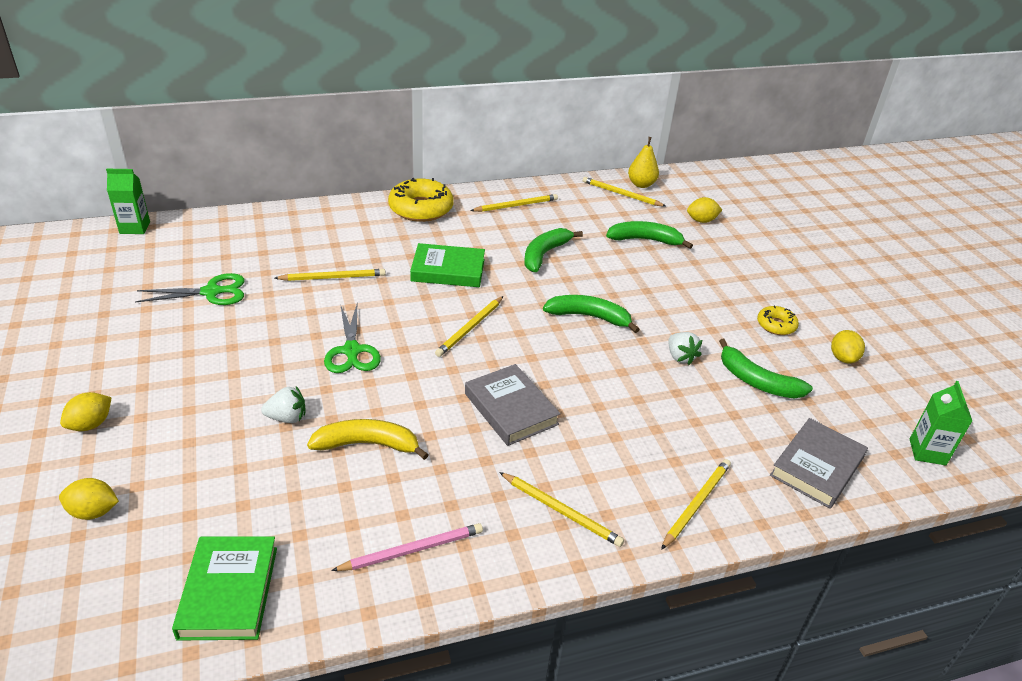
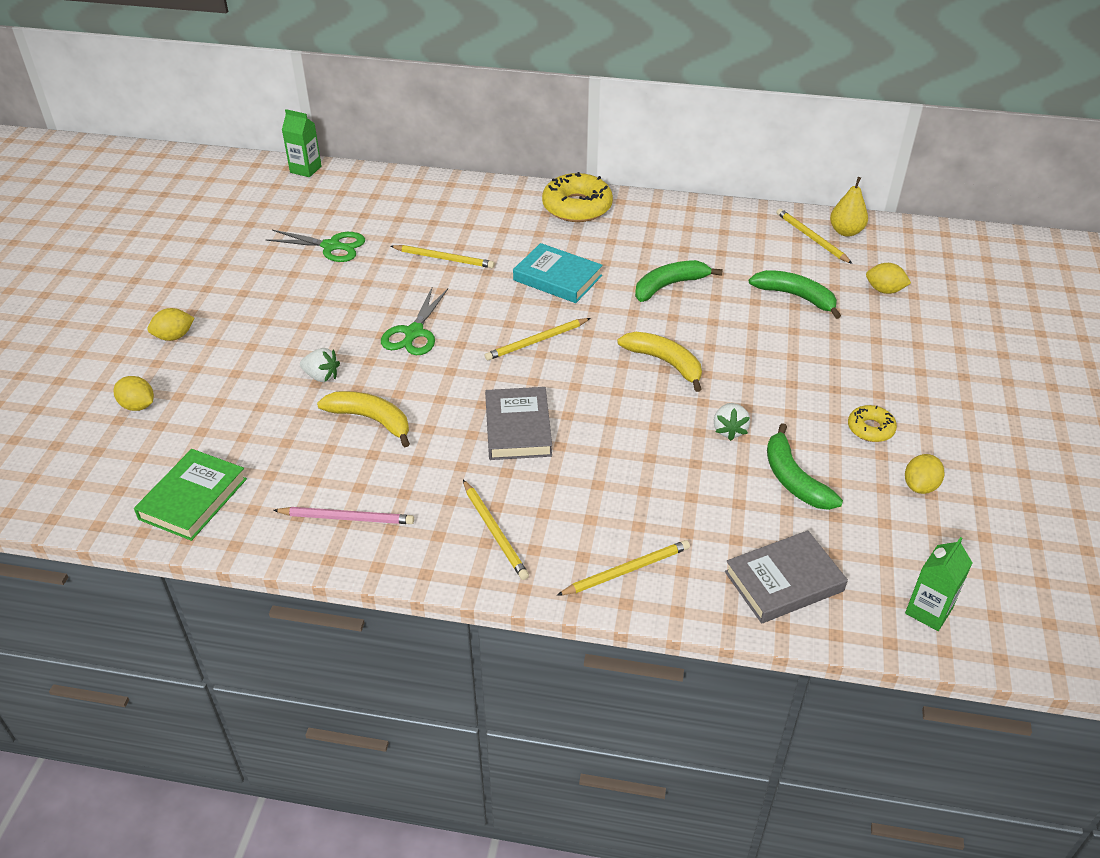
camera: 30 degrees right, 5 degrees up
green book [410,243,485,287] -> turquoise book [513,243,603,303]
yellow pencil [470,194,558,212] -> none
green banana [543,295,640,333] -> yellow banana [617,332,702,392]

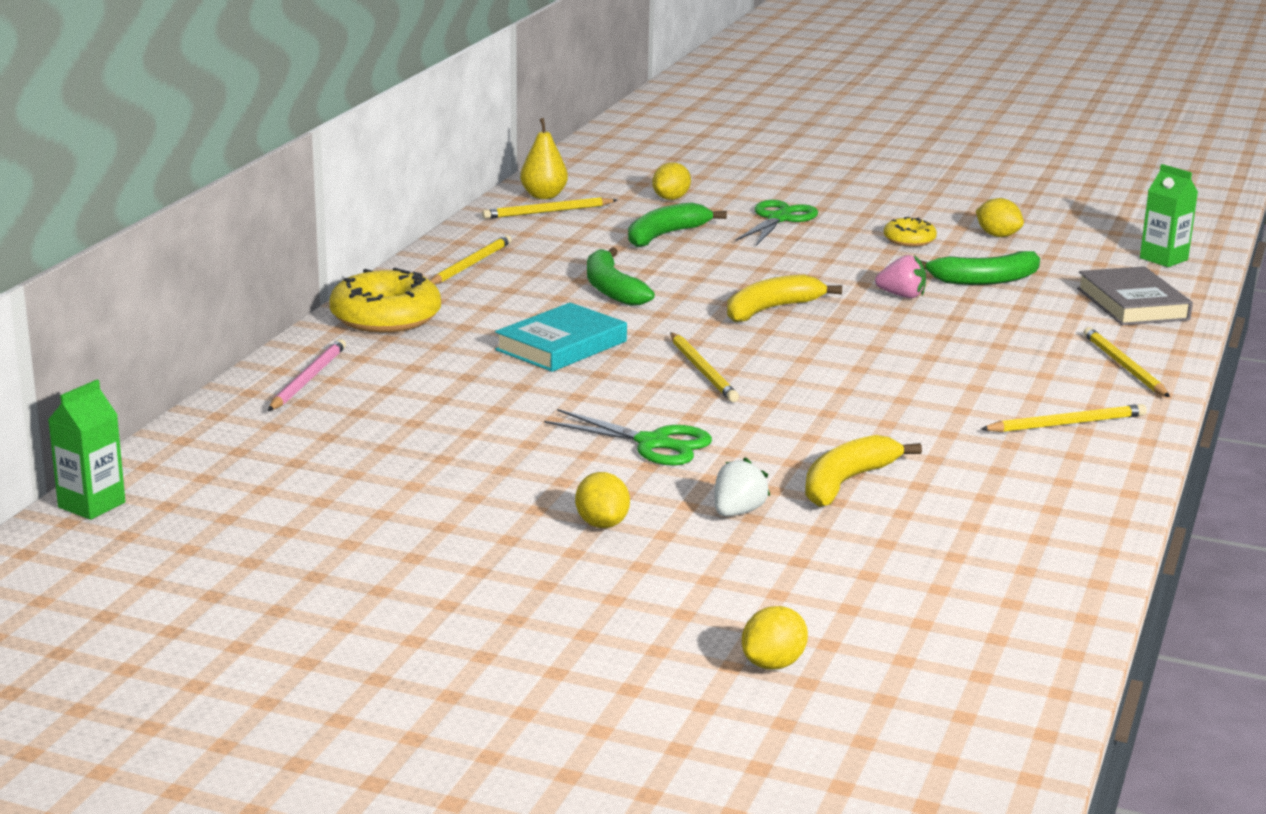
camera: 80 degrees left, 20 degrees down
green book [134,449,247,541] -> none
yellow lemon [147,308,195,341] -> yellow lemon moved to [575,472,630,528]
green scissors [265,230,365,262] -> green scissors moved to [736,200,818,246]
pink pencil [273,507,414,524] -> pink pencil moved to [268,339,346,411]
yellow pencil [391,245,495,268] -> yellow pencil moved to [430,235,512,284]
grey book [485,387,552,460] -> none
white strawberry [714,403,750,441] -> pink strawberry [875,255,926,298]

